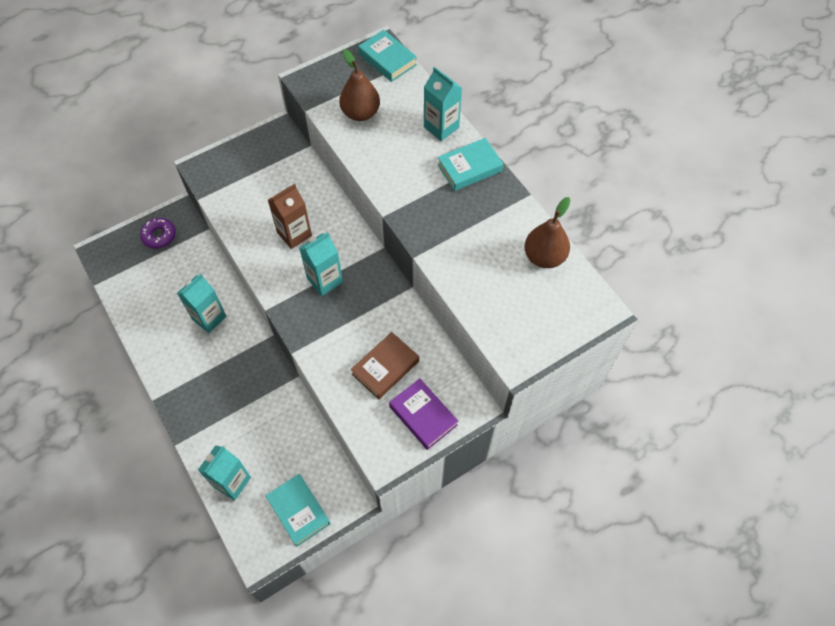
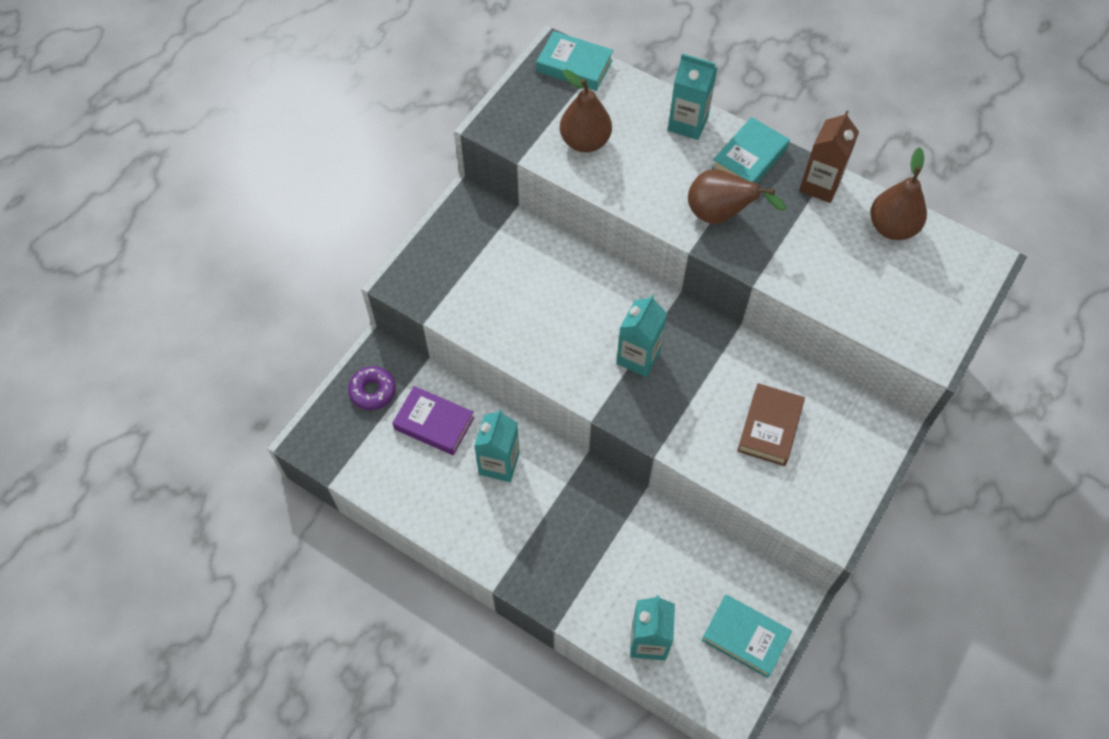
camera: 25 degrees left, 0 degrees up
brown carton [268,184,312,249] -> brown carton moved to [799,110,859,203]
purple book [389,379,458,450] -> purple book moved to [392,386,474,455]
none -> brown pear [688,169,786,224]

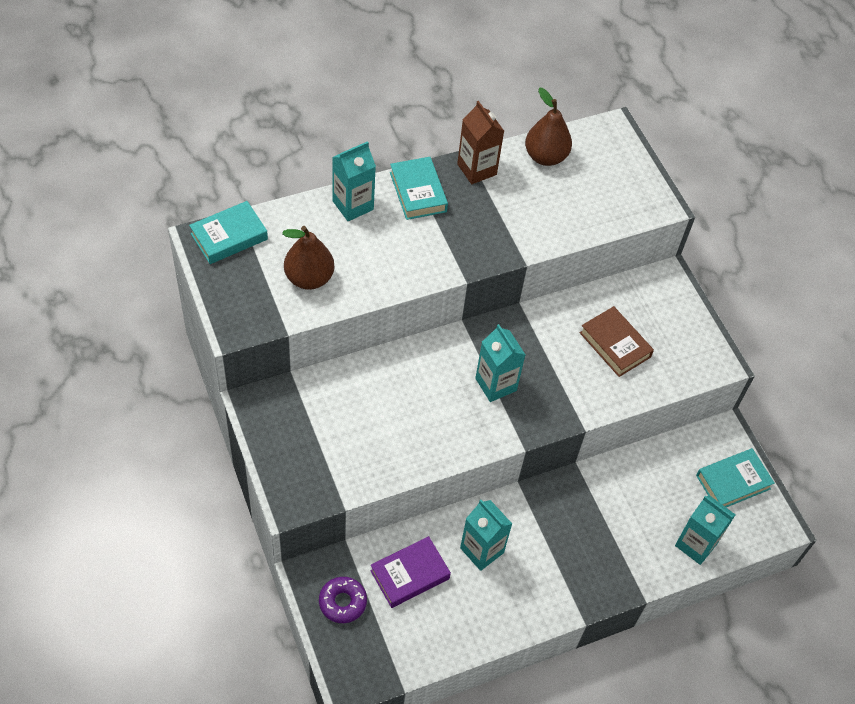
camera: 60 degrees left, 5 degrees down
brown pear [688,169,786,224] -> none

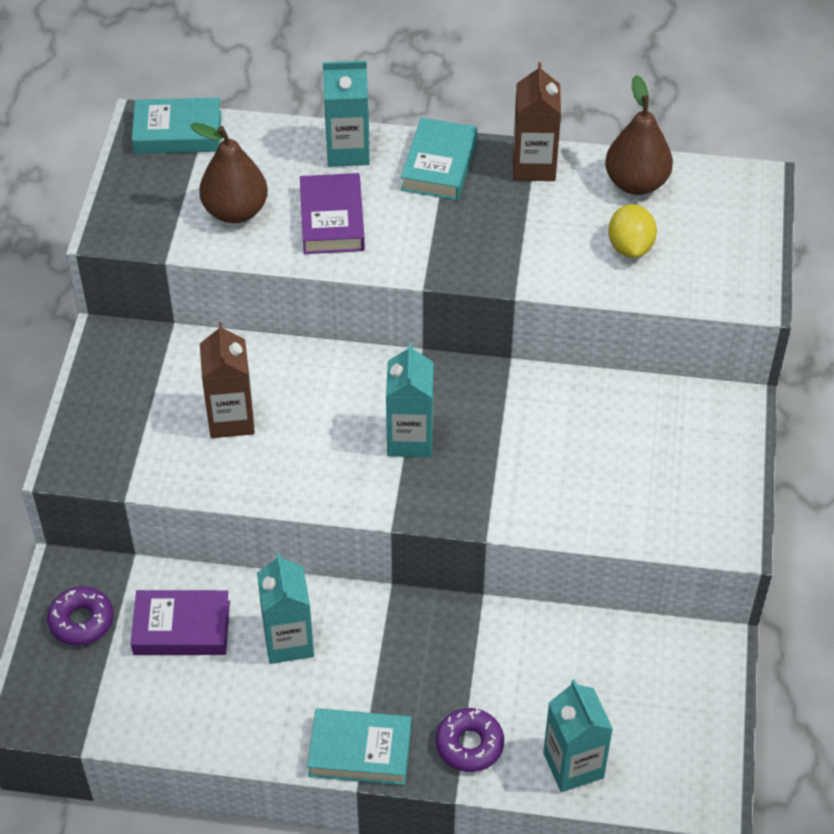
camera: 35 degrees right, 5 degrees down
brown book [580,306,654,377] -> none
turquoise book [696,448,775,507] -> turquoise book moved to [307,708,411,785]
none -> brown carton [200,322,255,438]
none -> purple book [300,173,365,254]
none -> purple donut [436,708,504,772]
none -> yellow lemon [608,204,657,258]

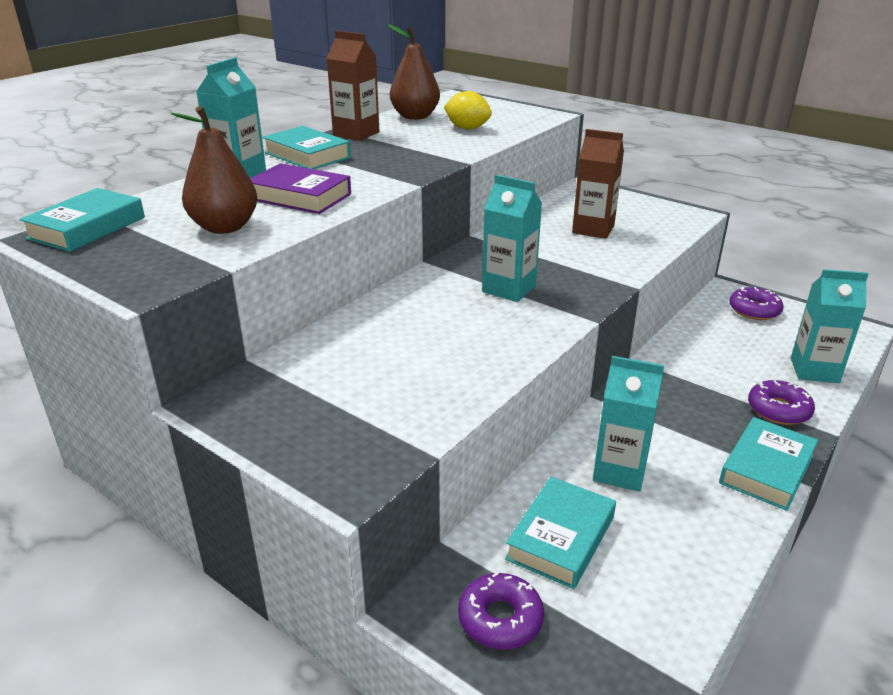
camera: 60 degrees left, 20 degrees down
purple book [130,590,230,655] -> turquoise book [505,477,616,589]
brown carton [200,322,255,438] -> brown carton moved to [572,129,624,239]
none -> purple donut [729,287,783,320]

